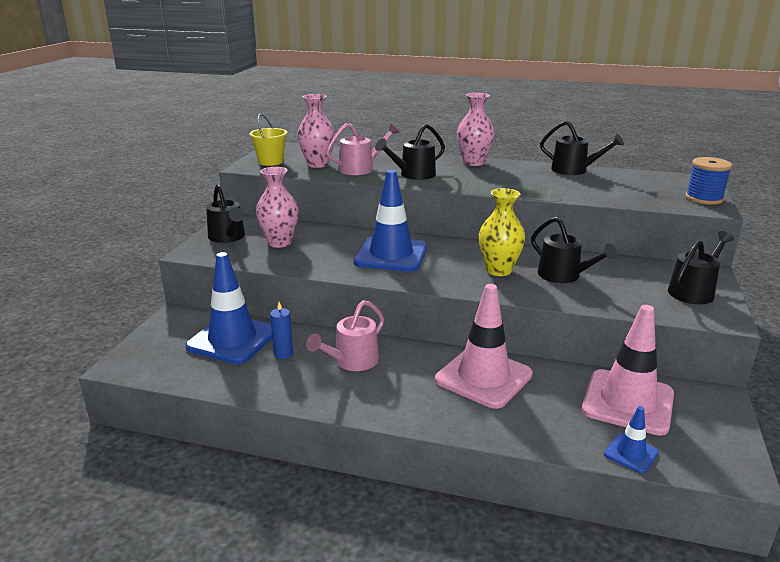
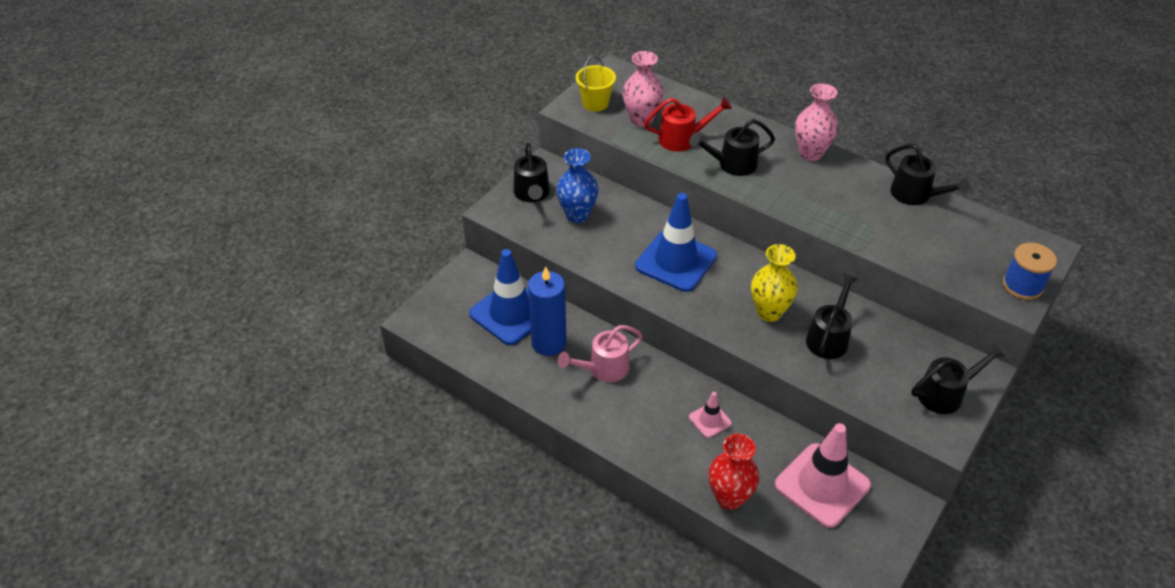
camera: 20 degrees right, 20 degrees up
pink vase [256,167,298,248] -> blue vase [556,148,599,223]
blue candle [270,302,293,359] -> blue candle [528,267,566,356], size x2.01
pink watering can [326,123,399,175] -> red watering can [644,97,732,152]
pink traffic cone [435,284,533,409] -> pink traffic cone [689,392,732,438], size x0.47
black watering can [531,217,617,283] -> black watering can turned 135 degrees counterclockwise [806,274,858,359]
blue traffic cone [604,406,659,473] -> none
none -> red vase [708,434,759,510]

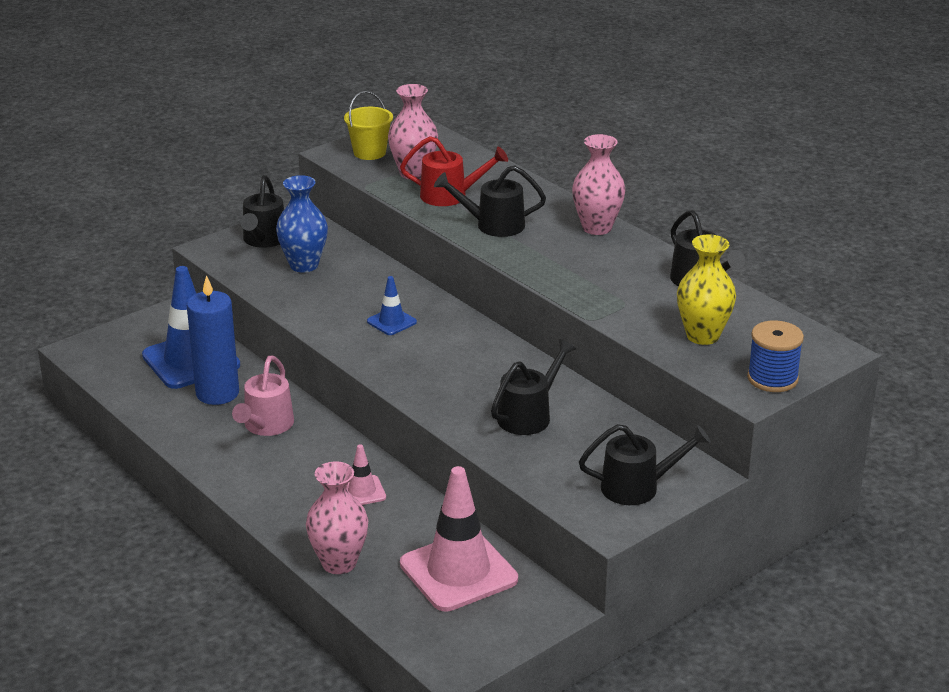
camera: 15 degrees right, 15 degrees down
pink watering can [558,325,643,382] -> pink watering can turned 60 degrees counterclockwise [232,356,294,436]
blue traffic cone [635,193,717,292] -> blue traffic cone [367,276,417,335], size x0.47
red vase [708,434,759,510] -> pink vase [306,461,368,574]
yellow vase [751,244,798,322] -> yellow vase moved to [677,235,736,345]

